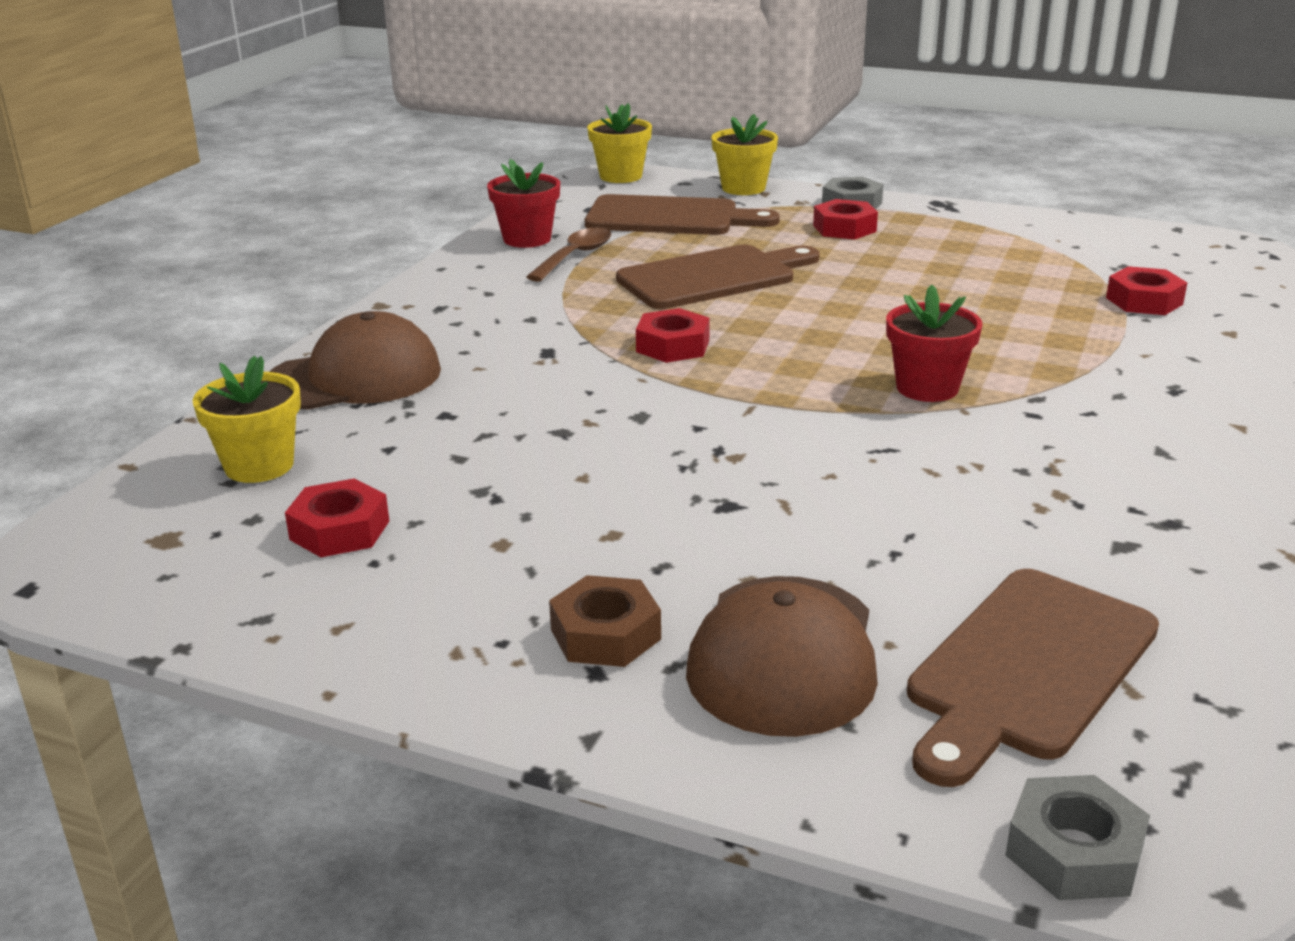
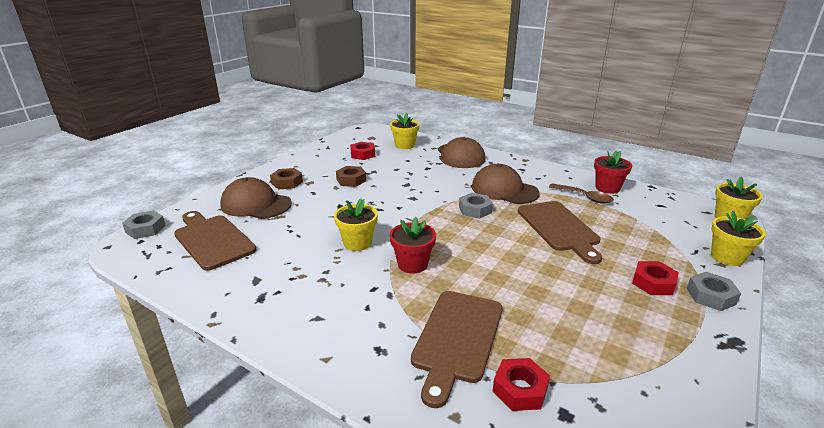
camera: 100 degrees right, 0 degrees up
brown cutting board [585,194,780,235] -> brown cutting board moved to [411,291,503,408]
red nut [636,308,710,363] -> grey nut [459,193,493,219]
none -> yellow flower pot [334,198,378,251]
none -> brown nut [336,166,366,187]
none -> brown cap [472,164,540,204]

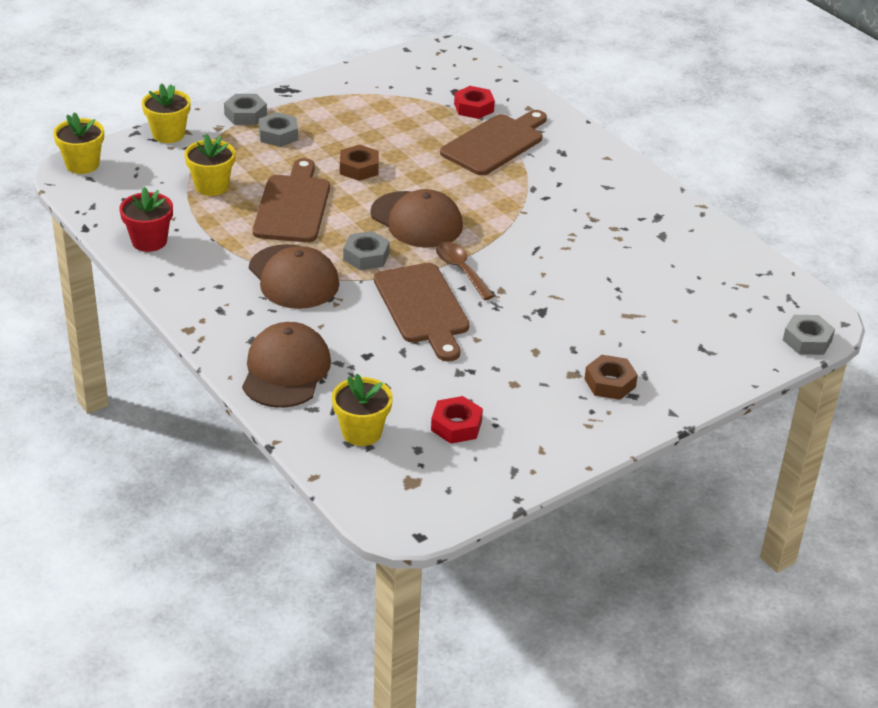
camera: 160 degrees left, 10 degrees up
brown cutting board [174,211,257,271] -> brown cutting board moved to [374,263,470,362]
brown cap [220,177,292,219] -> brown cap moved to [370,189,463,248]
yellow flower pot [334,198,378,251] -> yellow flower pot moved to [184,134,235,196]
brown nut [336,166,366,187] -> brown nut moved to [340,145,379,181]
red flower pot [390,217,436,274] -> none
brown spoon [549,184,614,204] -> brown spoon moved to [436,242,494,300]
red nut [632,261,679,295] -> grey nut [259,112,298,147]

